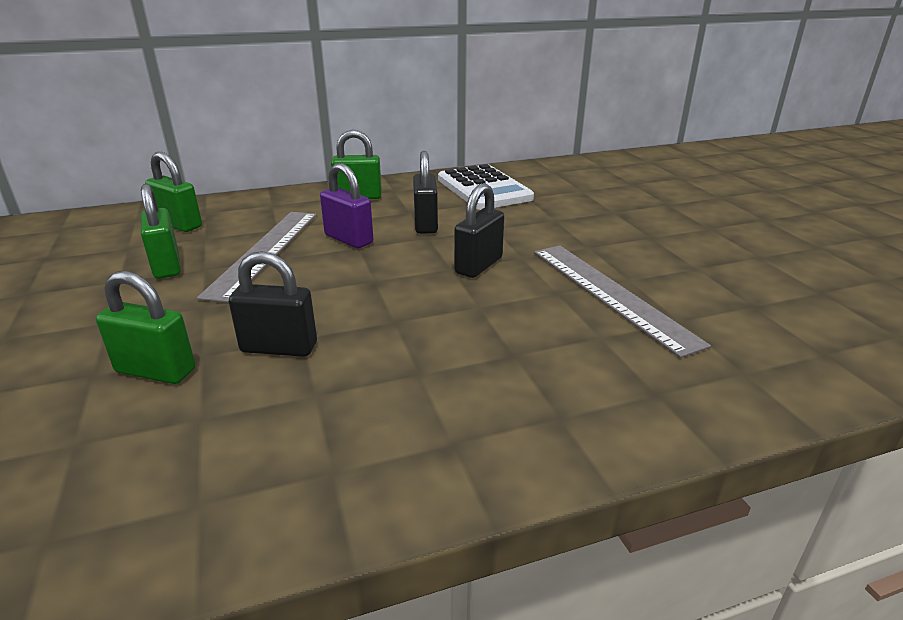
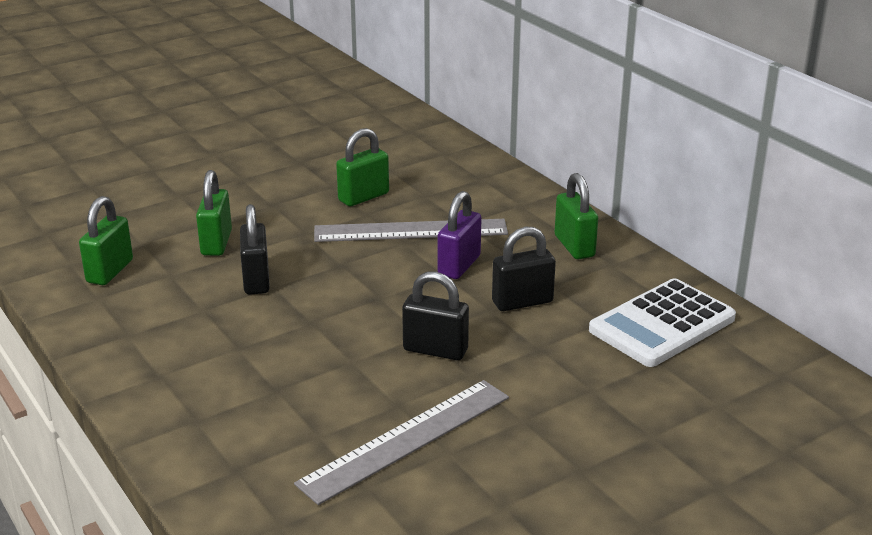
camera: 75 degrees right, 0 degrees up
green padlock [145,152,202,232] -> green padlock moved to [79,196,133,285]

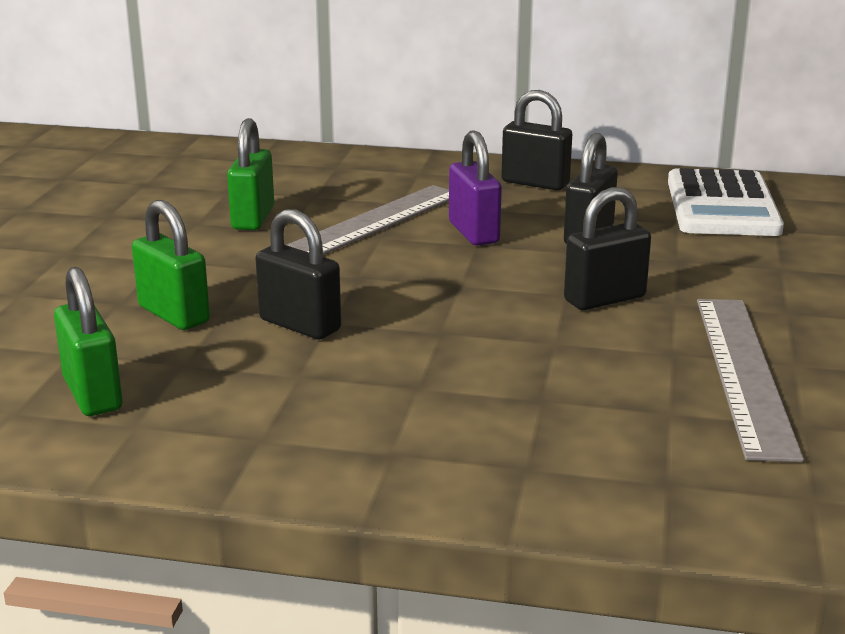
camera: 45 degrees left, 5 degrees down
green padlock [555,173,598,259] -> black padlock [502,90,572,190]

